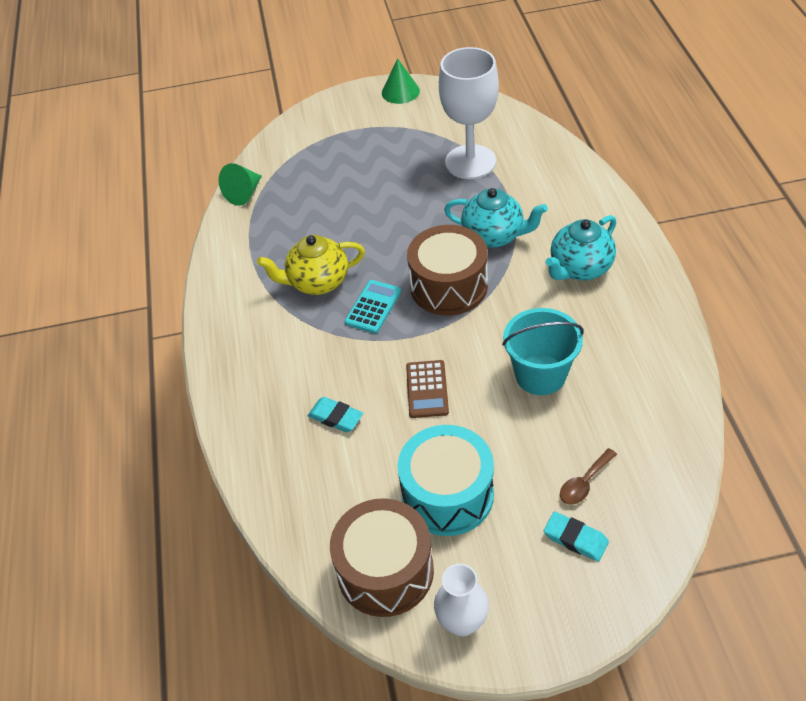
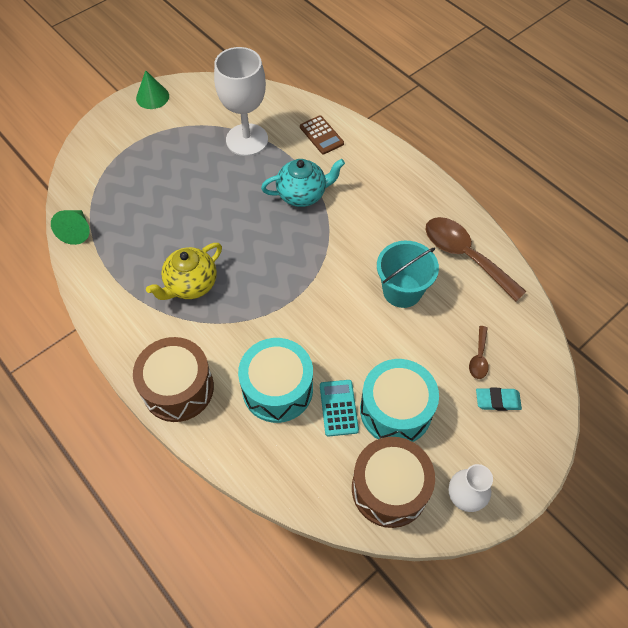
camera: 35 degrees left, 10 degrees up
turquoise eraser [308,397,363,432] -> turquoise drum [238,338,313,423]
turquoise calculator [345,280,401,333] -> turquoise calculator moved to [320,380,359,436]
brown calculator [406,360,449,418] -> brown calculator moved to [300,115,344,154]
brown drum [407,225,488,316] -> brown drum moved to [133,337,214,422]
turquoise teapot [545,215,616,280] -> none
none -> brown spoon [425,217,527,301]

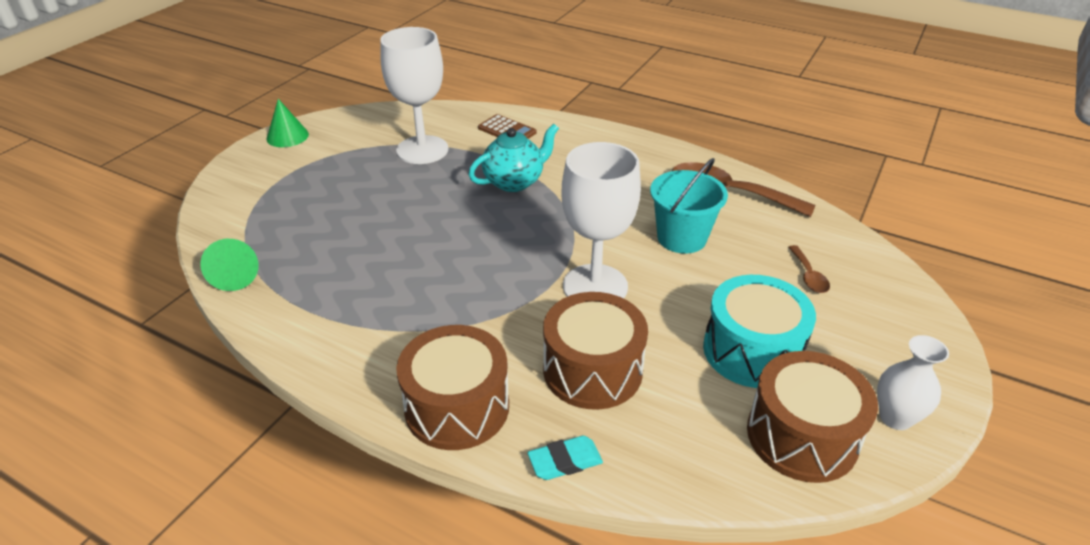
camera: 20 degrees left, 20 degrees down
yellow teapot [146,243,222,300] -> none
turquoise drum [238,338,313,423] -> brown drum [543,292,648,410]
turquoise calculator [320,380,359,436] -> none
turquoise eraser [476,388,522,411] -> turquoise eraser moved to [528,436,603,480]
none -> white goblet [562,142,641,299]

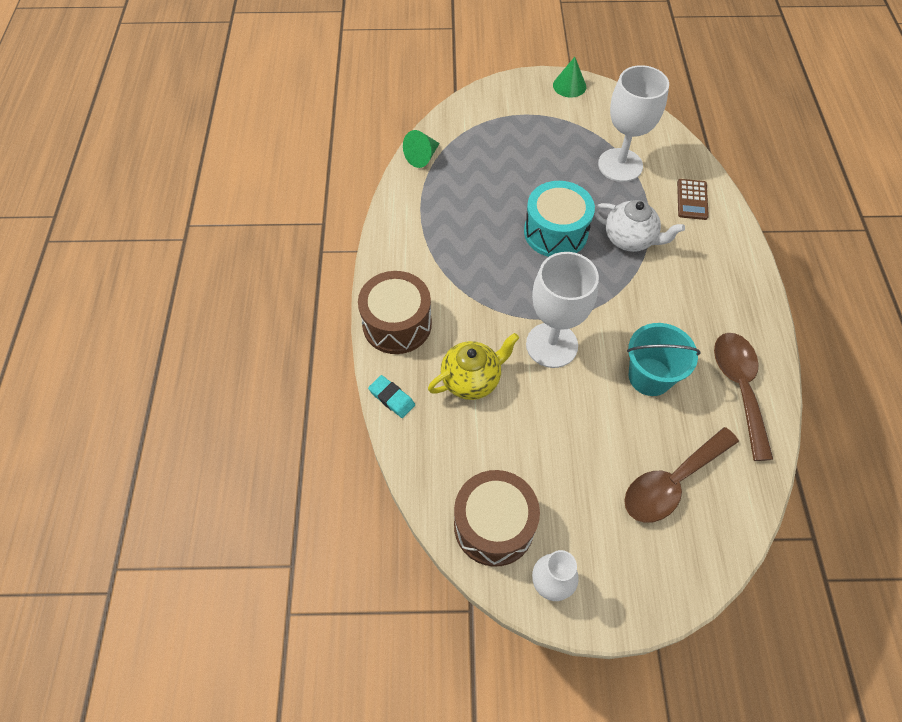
camera: 60 degrees right, 20 degrees up
turquoise teapot [468,124,559,192] -> white teapot [594,200,685,252]
brown drum [543,292,648,410] -> yellow teapot [428,333,519,400]
turquoise drum [703,275,816,388] -> turquoise drum moved to [524,181,595,257]
brown spoon [788,245,830,293] -> brown spoon [624,427,739,523], size x2.12

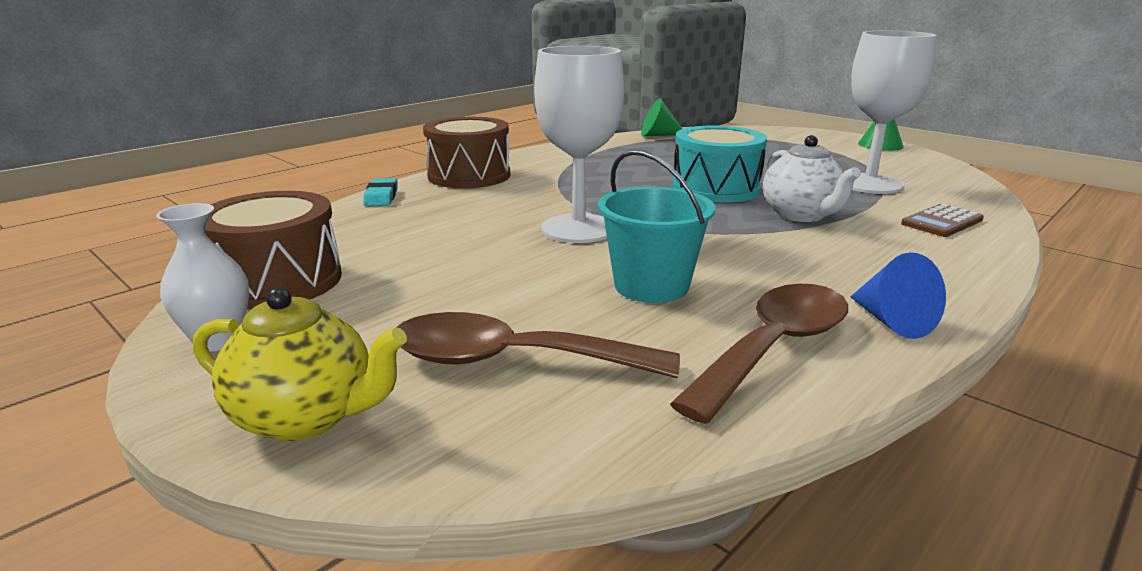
camera: 45 degrees right, 35 degrees down
yellow teapot [428,333,519,400] -> yellow teapot moved to [193,287,407,441]
none -> blue cone [850,252,946,339]

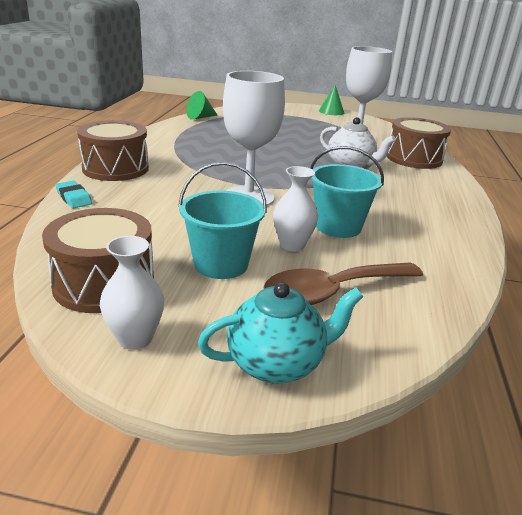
camera: 35 degrees left, 5 degrees up
yellow teapot [193,287,407,441] -> turquoise teapot [198,282,363,384]
brown spoon [670,284,848,424] -> none
turquoise drum [672,126,767,203] -> none
blue cone [850,252,946,339] -> none
brown calculator [901,204,984,237] -> brown drum [387,117,451,169]
none -> turquoise bucket [178,162,267,279]
none -> white vase [273,166,318,251]

